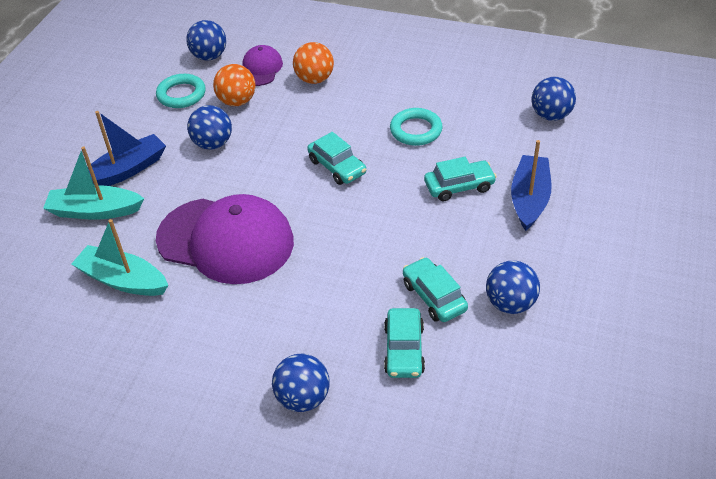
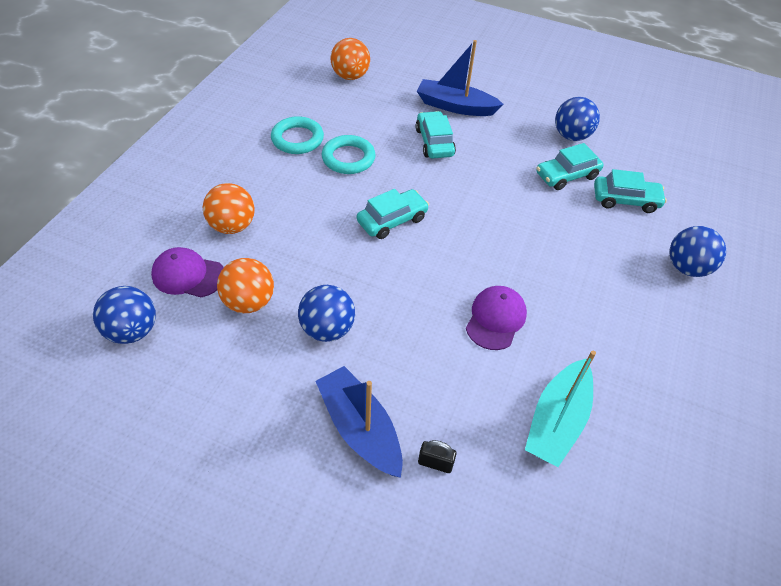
camera: 90 degrees left, 5 degrees up
turquoise boat [43,146,144,220] -> black padlock [418,440,457,473]
turquoise ring [156,74,206,108] -> turquoise ring moved to [271,116,324,154]
purple cap [156,194,294,284] -> purple cap [466,286,527,350], size x0.48
blue ball [531,77,576,121] -> orange ball [331,38,370,80]

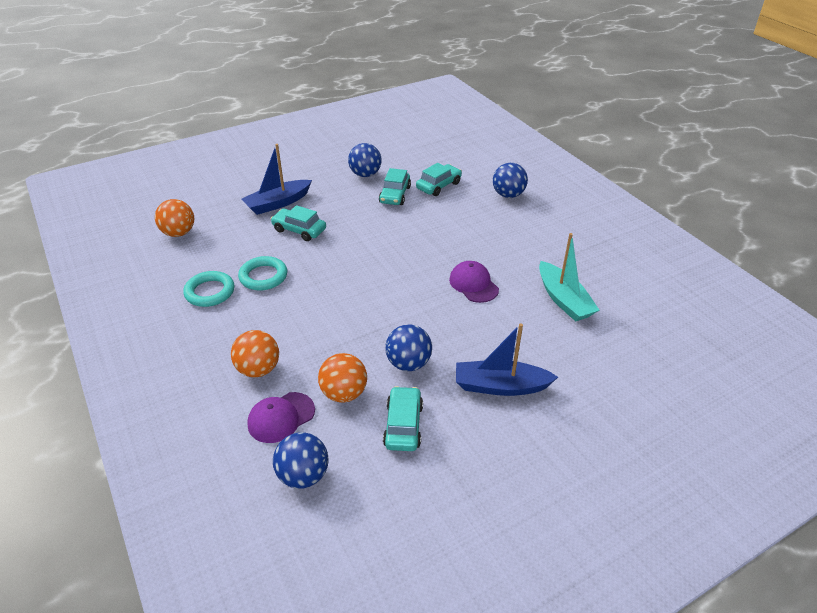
camera: 50 degrees left, 10 degrees down
turquoise car [357,189,429,239] -> turquoise car moved to [383,386,423,451]
black padlock [418,440,457,473] -> none

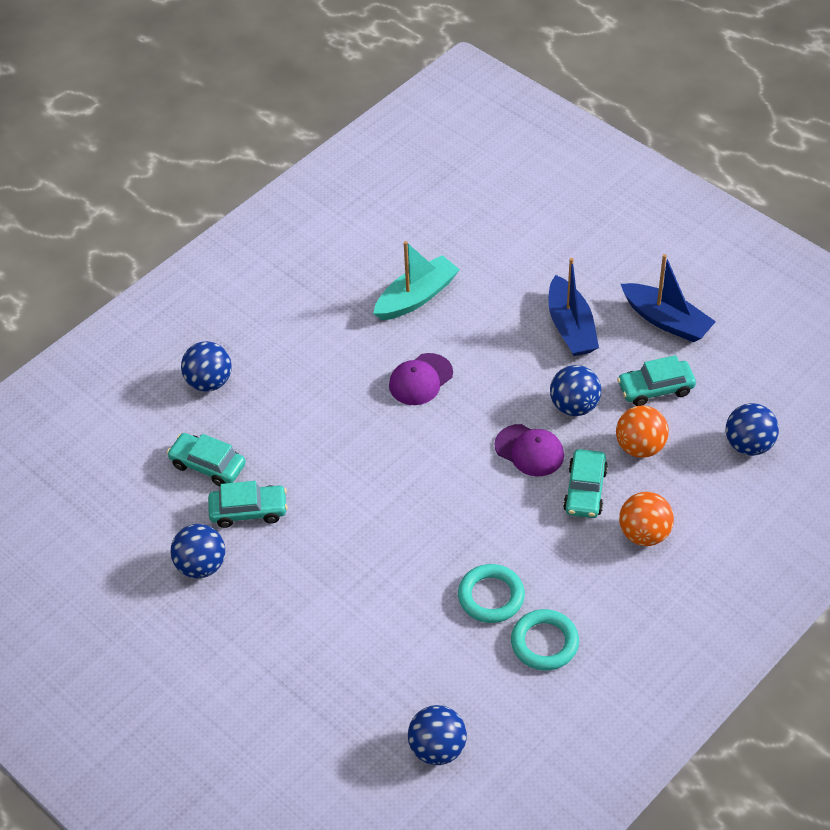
camera: 105 degrees left, 10 degrees up
orange ball [155,199,194,237] -> blue ball [408,705,467,765]
blue boat [242,144,312,215] -> blue boat moved to [621,254,716,342]
purple cap [247,392,315,443] -> purple cap moved to [494,424,564,477]
turquoise car [271,205,326,241] -> turquoise car moved to [563,449,608,518]

